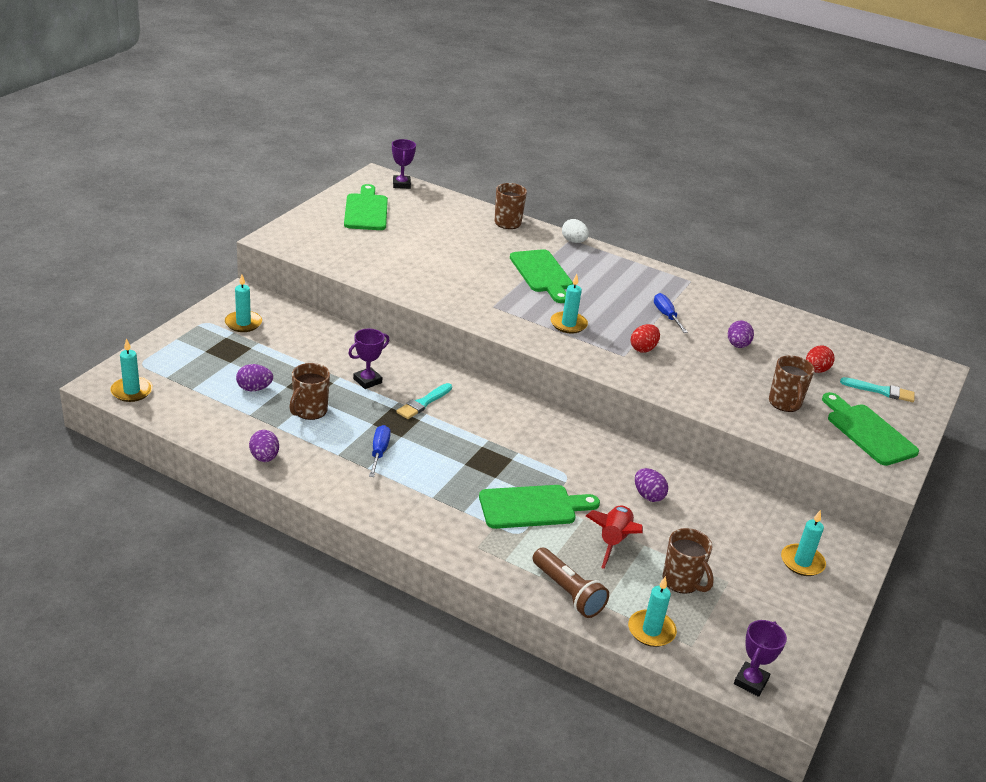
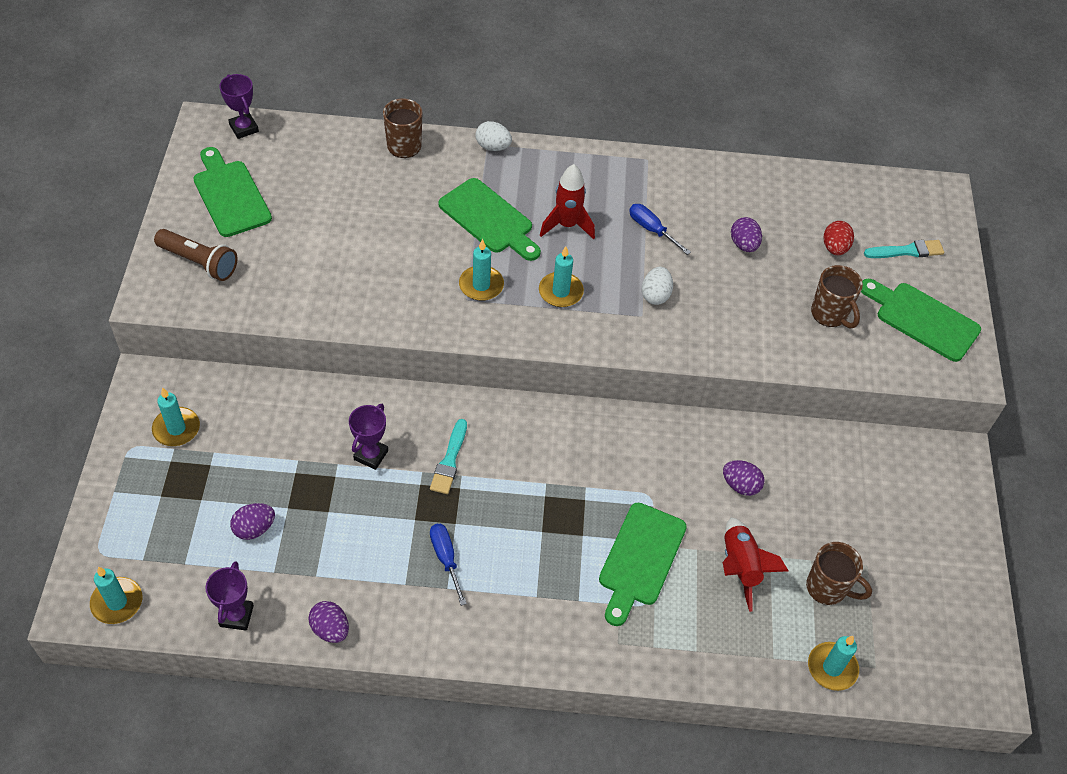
camera: 25 degrees left, 20 degrees up
brown mug [289,363,330,420] -> none
green cutting board [479,485,600,529] -> green cutting board turned 150 degrees clockwise [599,502,687,626]
brown flashlight [533,548,609,618] -> brown flashlight moved to [154,229,237,281]
red egg [630,324,660,353] -> white egg [642,267,673,305]
purple trophy [734,620,787,697] -> purple trophy moved to [205,561,254,631]
turquoise candle [781,510,826,576] -> turquoise candle moved to [459,239,504,301]
none -> red rocket [540,164,595,239]

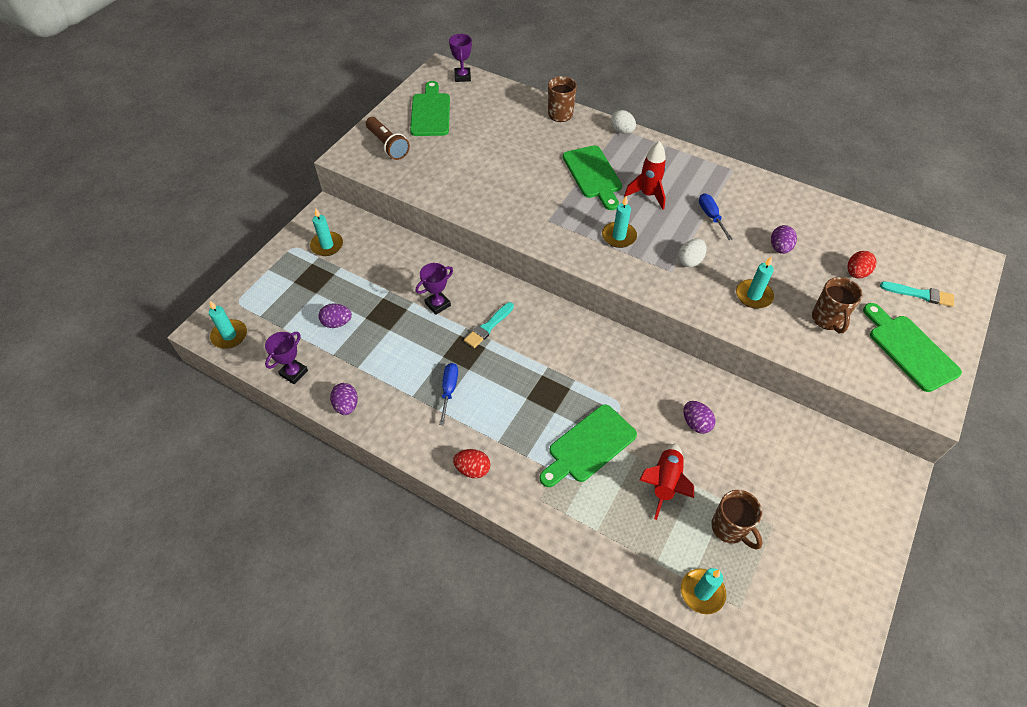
camera: 30 degrees right, 0 degrees up
turquoise candle [459,239,504,301] -> turquoise candle moved to [736,256,774,309]
none -> red egg [453,449,490,478]

